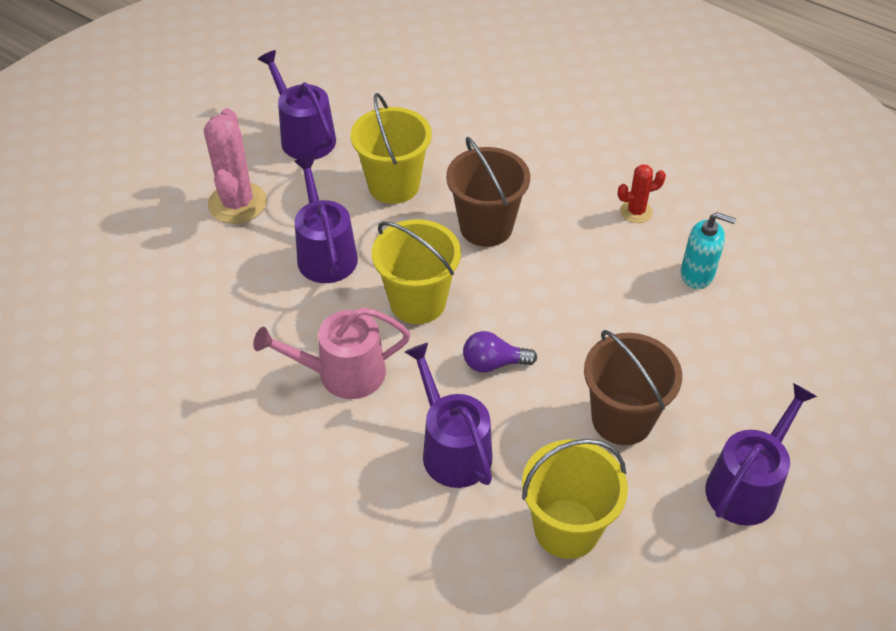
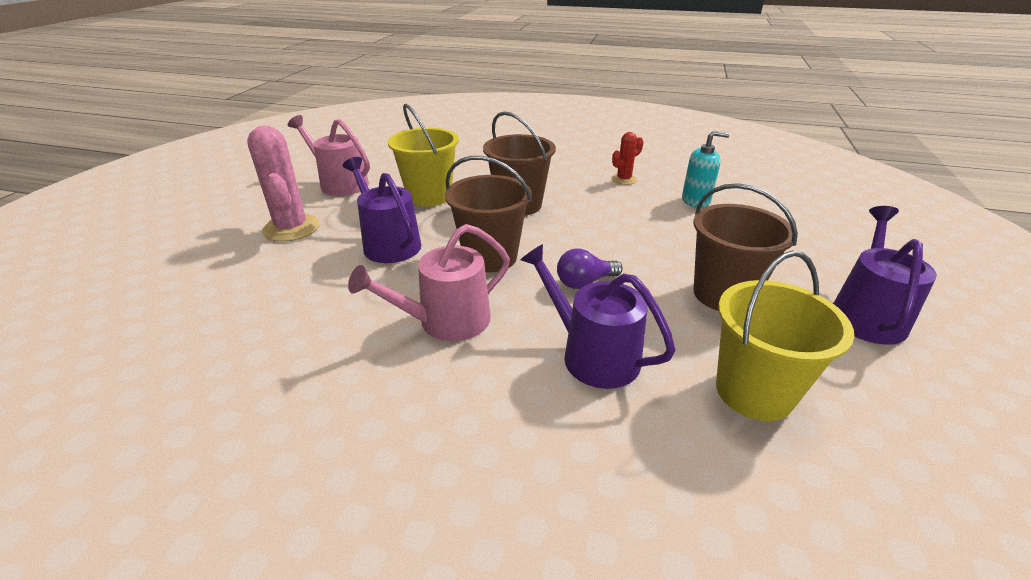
camera: 20 degrees left, 15 degrees down
purple watering can [258,50,336,159] -> pink watering can [288,115,370,196]
yellow bucket [372,219,461,324] -> brown bucket [445,156,532,272]

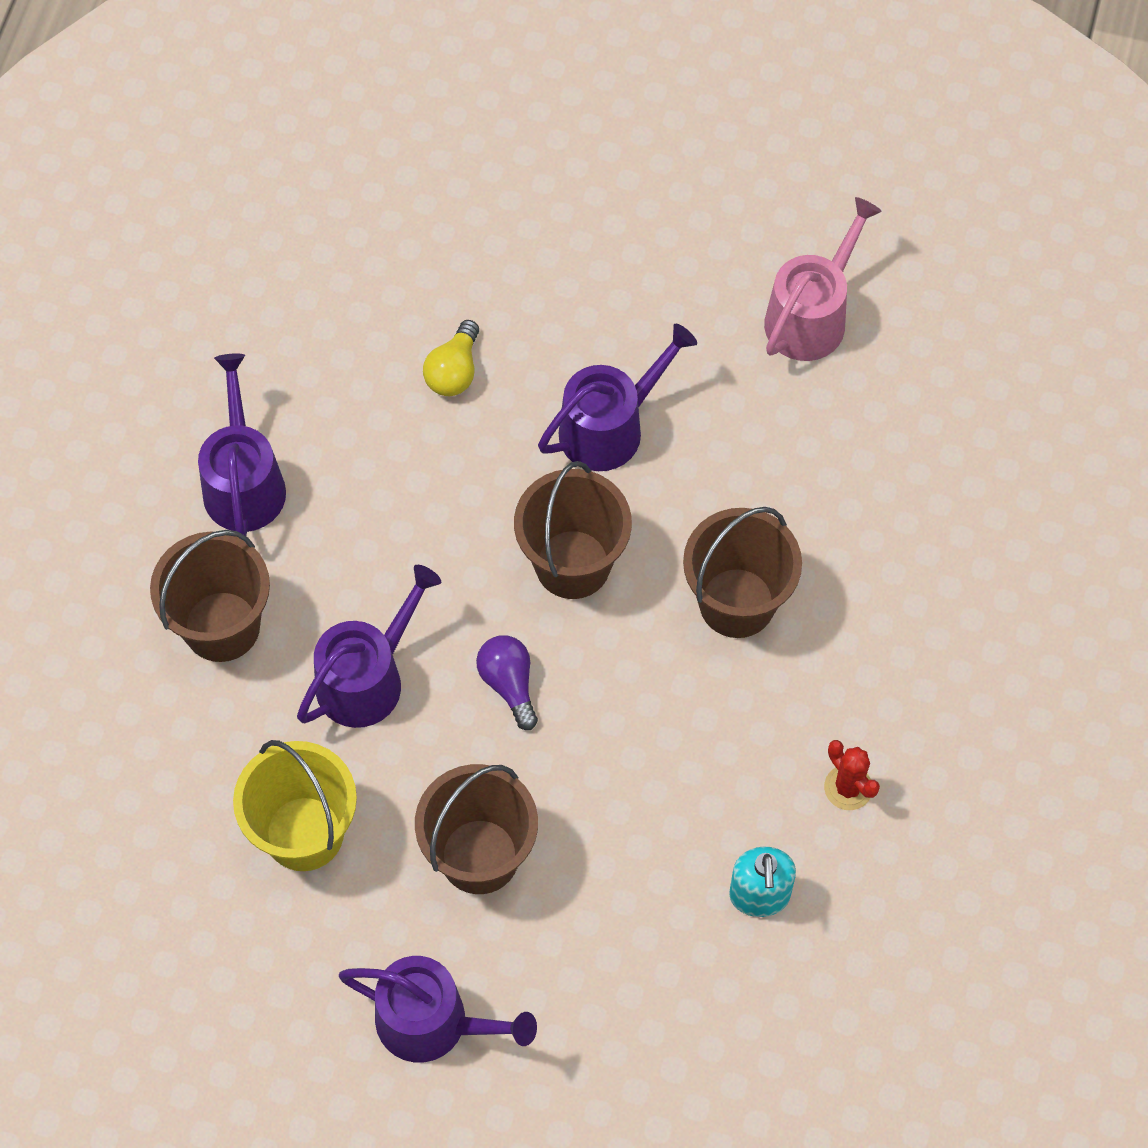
camera: 90 degrees right, 30 degrees up
pink cactus [247,126,320,242] -> none
pink watering can [348,224,510,341] -> none
yellow bucket [388,104,459,206] -> none
none -> brown bucket [150,530,270,662]
none -> purple watering can [198,353,286,536]
none -> yellow light bulb [423,320,479,396]

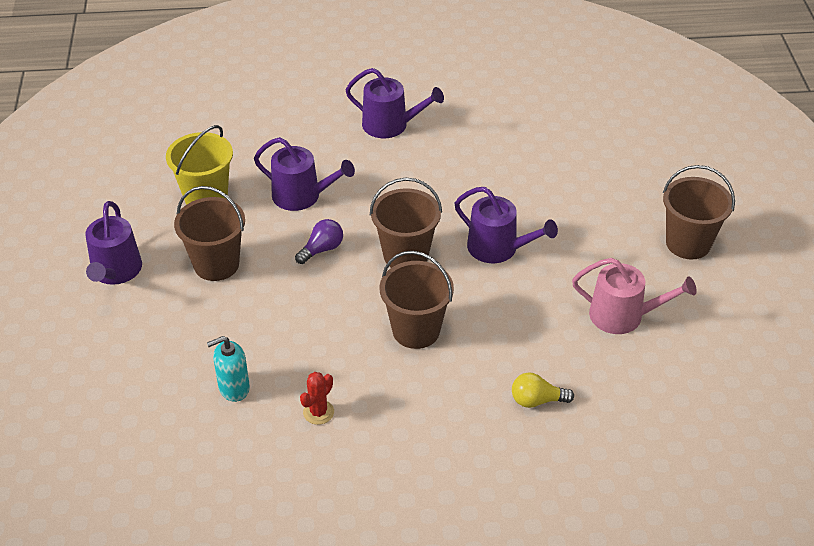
camera: 70 degrees right, 20 degrees down
brown bucket [150,530,270,662] -> brown bucket moved to [663,165,735,259]
purple watering can [198,353,286,536] -> purple watering can turned 45 degrees clockwise [346,68,444,138]
yellow light bulb [423,320,479,396] -> yellow light bulb moved to [512,372,574,408]

